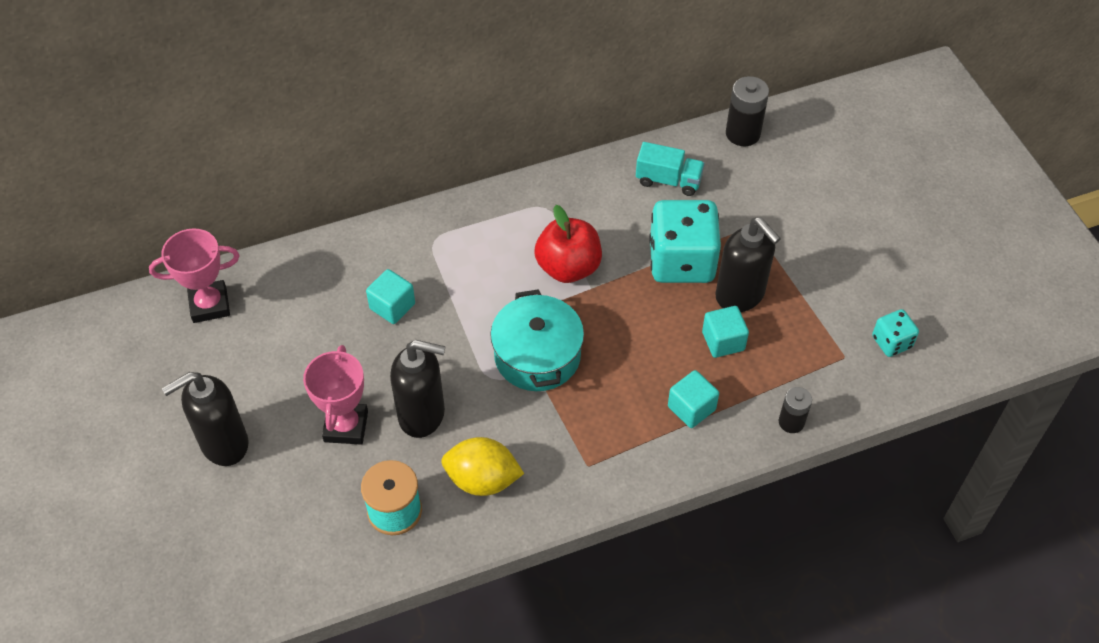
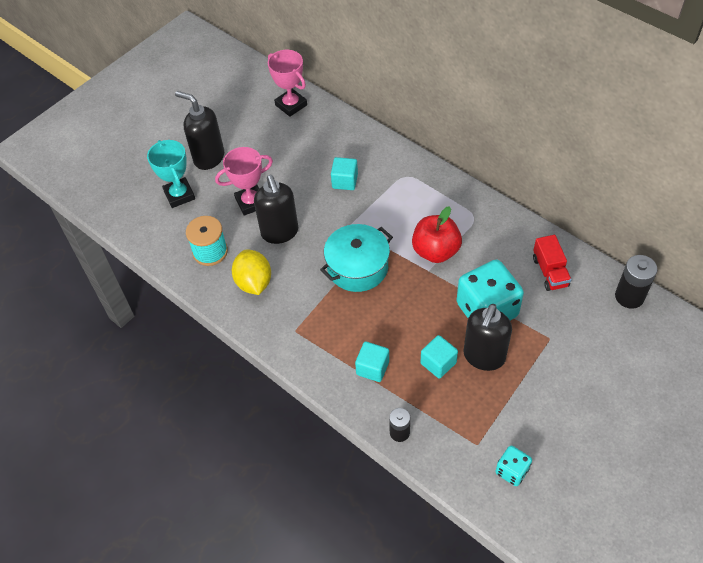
camera: 65 degrees right, 0 degrees up
turquoise truck [636,142,705,196] -> red truck [533,235,572,291]
none -> turquoise trophy [147,140,195,208]

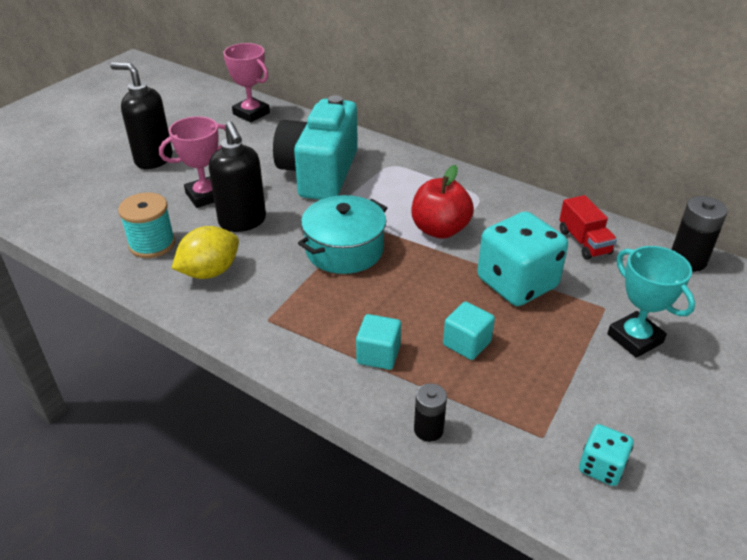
camera: 10 degrees left, 15 degrees down
turquoise trophy [147,140,195,208] -> turquoise trophy moved to [607,246,695,358]
yellow lemon [232,249,271,295] -> yellow lemon turned 75 degrees clockwise [172,226,239,279]
turquoise cube [331,157,358,190] -> turquoise camera [273,95,358,200]
black soap dispenser [463,304,512,371] -> none

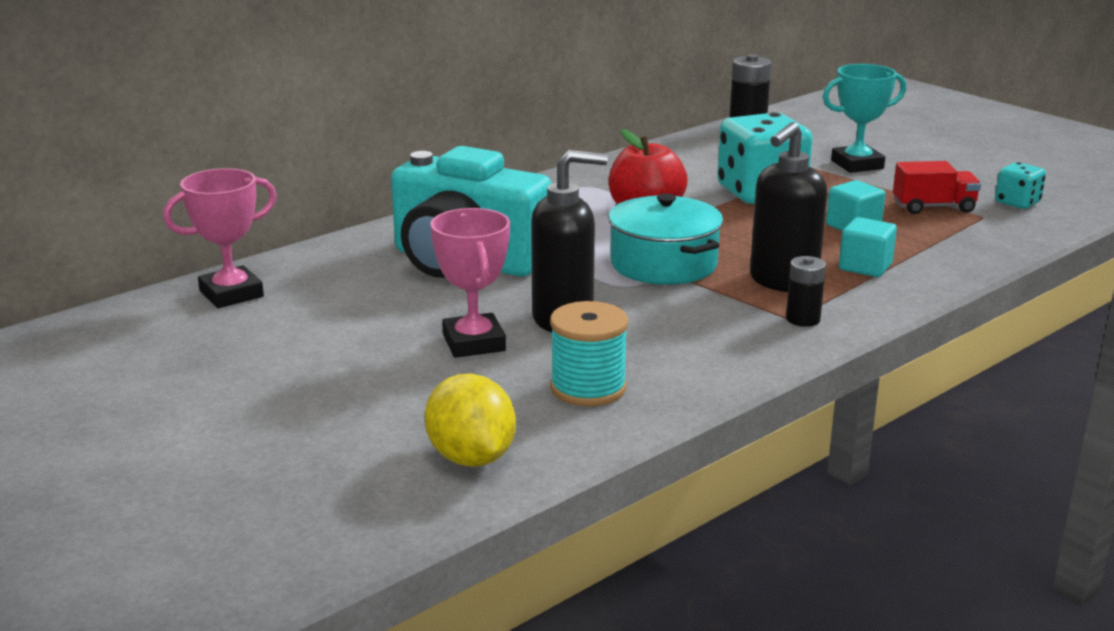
camera: 75 degrees left, 15 degrees down
black soap dispenser [110,62,173,169] -> black soap dispenser moved to [750,122,827,292]
yellow lemon [172,226,239,279] -> yellow lemon moved to [425,373,516,467]
black battery [414,383,447,442] -> black battery moved to [786,256,826,327]
red truck [559,195,617,260] -> red truck moved to [893,161,981,214]

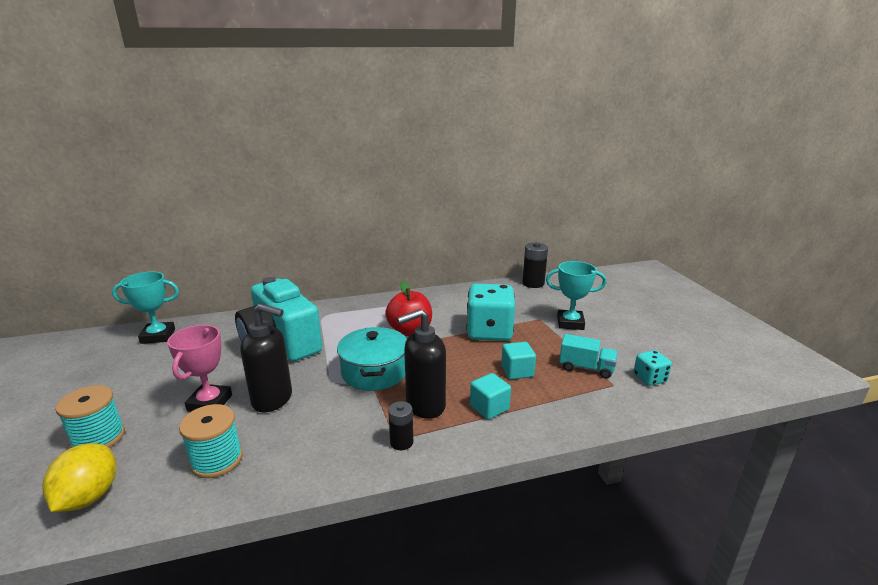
camera: 25 degrees right, 0 degrees up
pink trophy [163,168,277,308] -> turquoise trophy [112,271,179,344]
red truck [893,161,981,214] -> turquoise truck [559,334,618,379]
none -> turquoise spool [55,385,125,448]

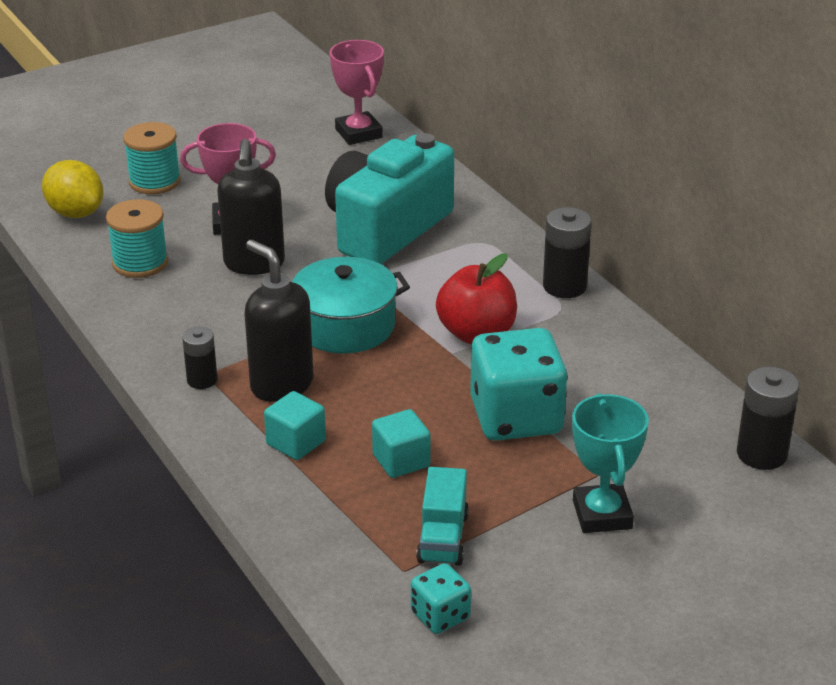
camera: 75 degrees right, 10 degrees up
yellow lemon [42,443,116,512] -> yellow lemon turned 60 degrees clockwise [42,160,103,218]
turquoise trophy [112,271,179,344] -> pink trophy [330,40,384,145]
none -> black battery [543,207,592,298]

